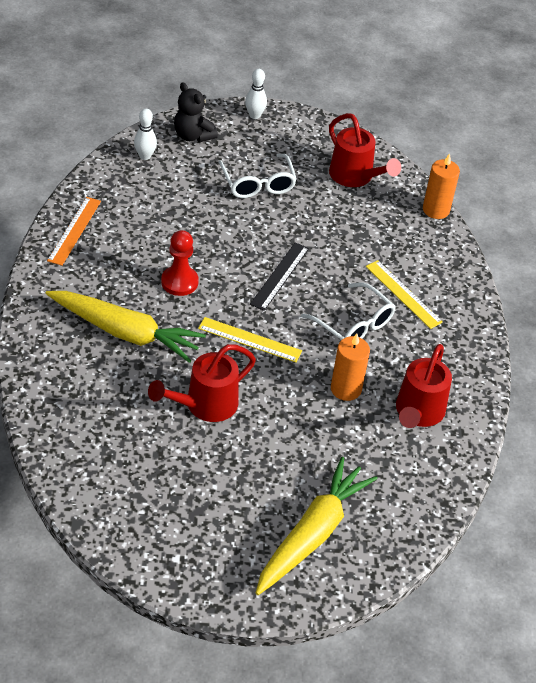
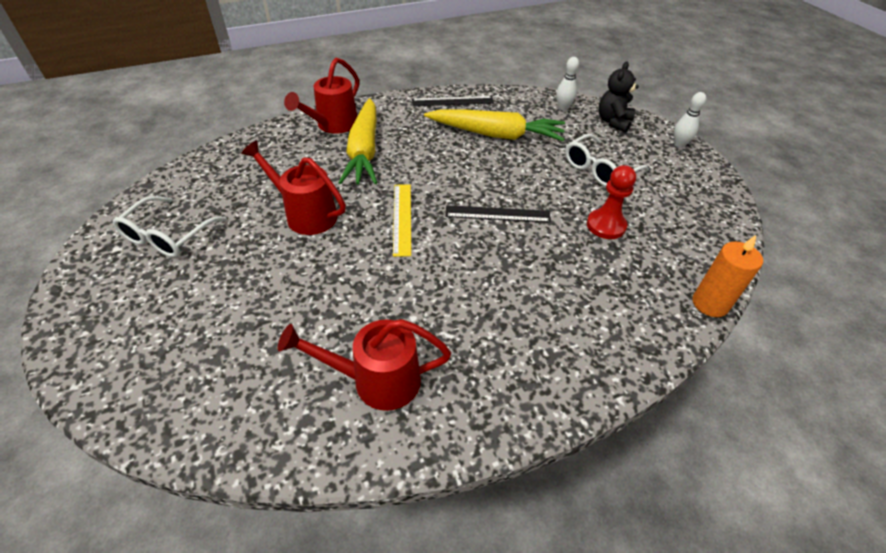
camera: 70 degrees right, 0 degrees up
orange ruler [47,197,101,266] -> black ruler [412,96,494,106]
red pawn [161,230,199,296] -> red pawn moved to [587,165,636,239]
yellow carrot [256,457,378,595] -> yellow carrot moved to [424,109,565,141]
white glasses [301,282,395,340] -> white glasses moved to [113,196,227,257]
red watering can [329,113,401,187] -> red watering can moved to [284,58,359,134]
orange candle [331,333,370,401] -> none
yellow ruler [366,260,443,329] -> none

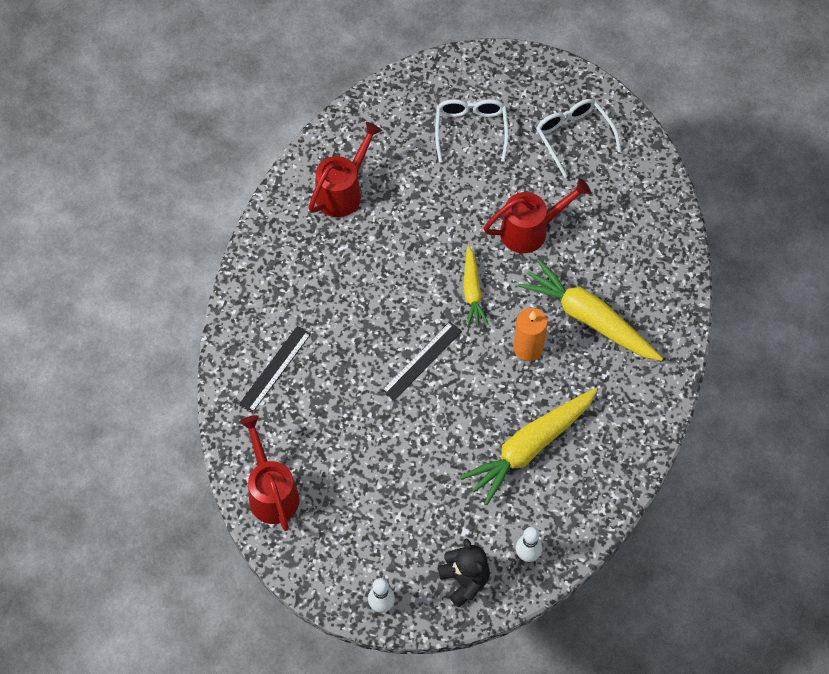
camera: 130 degrees right, 15 degrees up
red watering can [284,58,359,134] -> red watering can moved to [239,415,299,531]
yellow ruler [393,184,411,257] -> yellow carrot [463,245,488,326]
black ruler [412,96,494,106] -> black ruler moved to [239,326,311,413]
white glasses [565,134,649,187] -> white glasses moved to [435,99,509,162]
red pawn [587,165,636,239] -> none
orange candle [692,235,763,317] -> orange candle moved to [513,308,547,361]

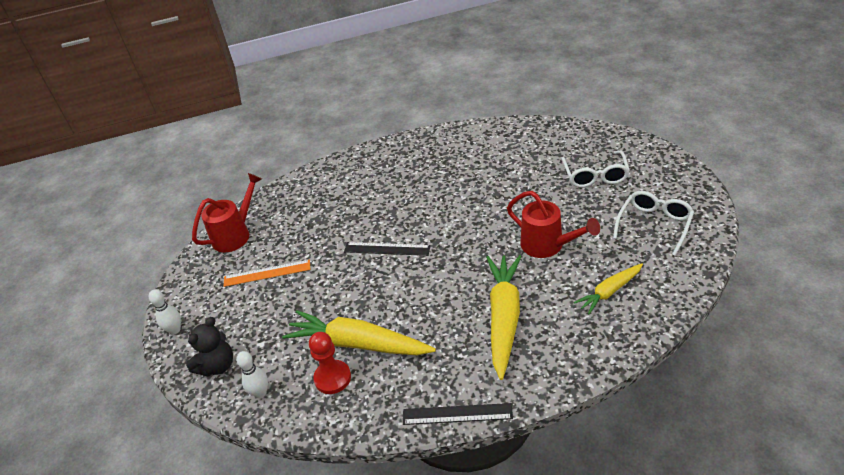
camera: 65 degrees right, 20 degrees down
black ruler [239,326,311,413] -> black ruler moved to [403,403,513,425]
red watering can [309,122,382,217] -> none
white glasses [435,99,509,162] -> white glasses turned 120 degrees clockwise [562,150,630,188]
yellow carrot [463,245,488,326] -> yellow carrot moved to [574,263,643,314]
orange candle [513,308,547,361] -> none
none -> orange ruler [224,260,310,287]
none -> red pawn [309,332,351,394]

